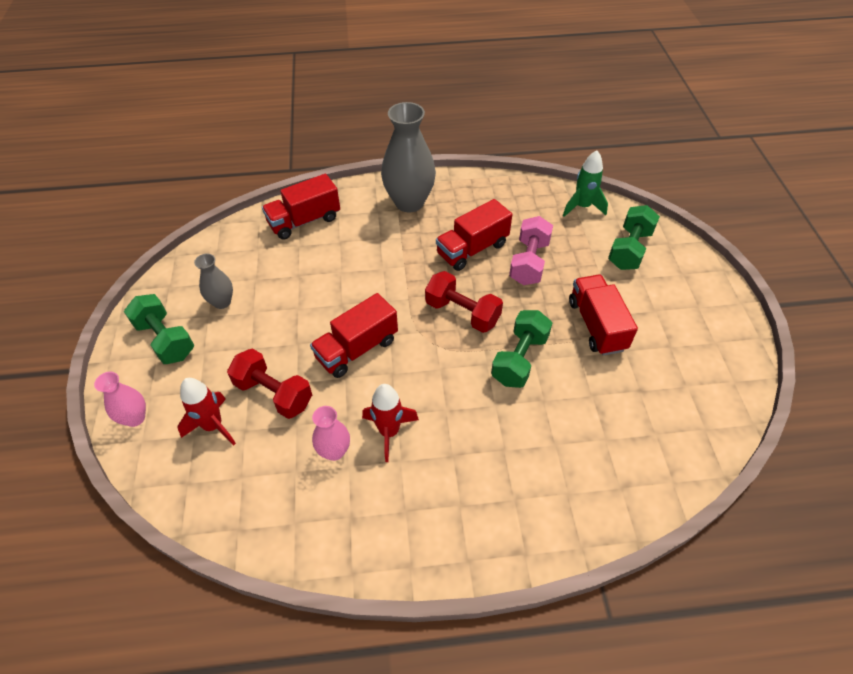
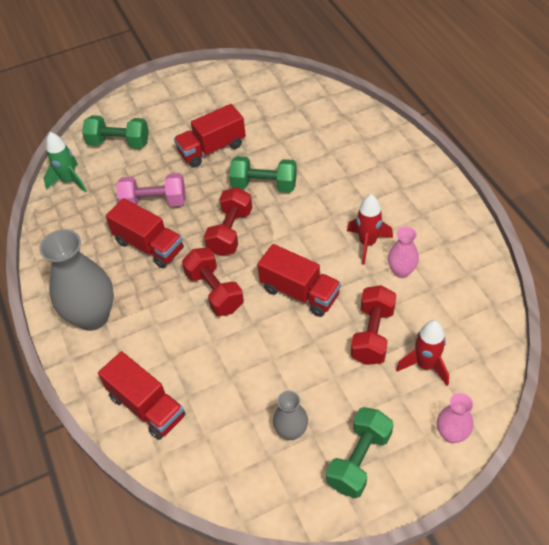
camera: 105 degrees left, 0 degrees up
none -> red dumbbell [182,248,244,316]

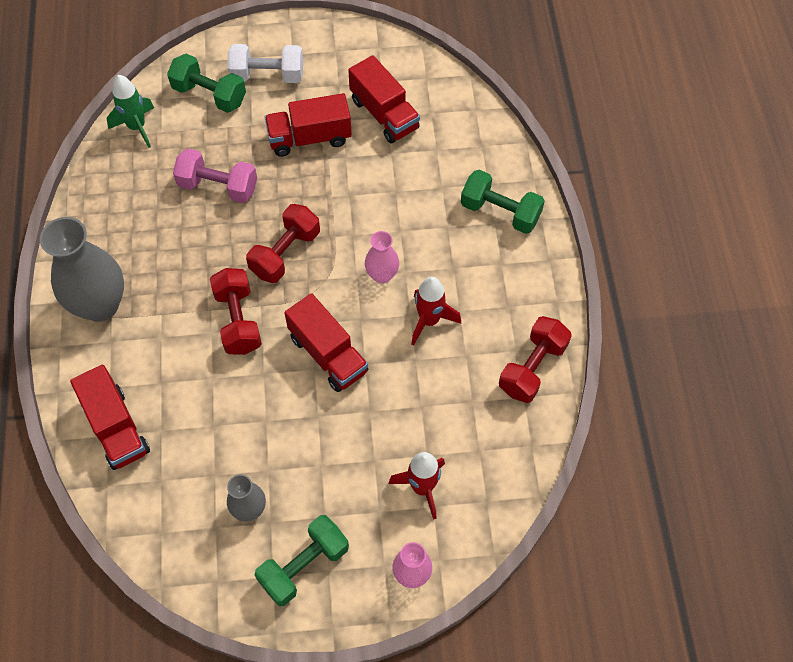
camera: 15 degrees right, 10 degrees up
red truck [106,198,184,268] -> red truck moved to [348,55,420,143]
green dumbbell [229,156,297,193] -> green dumbbell moved to [461,170,545,234]
red dumbbell [351,285,396,365] -> red dumbbell moved to [499,316,572,403]
pink vase [388,227,419,278] -> pink vase moved to [365,231,399,284]
none -> white dumbbell [228,44,303,83]

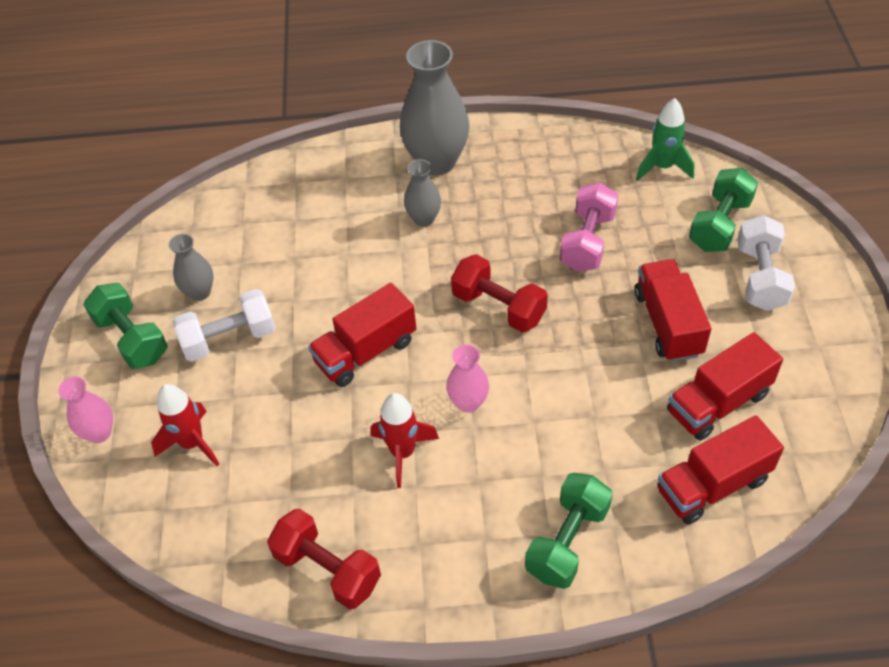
camera: 95 degrees right, 10 degrees down
red truck [70,365,150,470] -> red truck moved to [657,415,784,525]
red dumbbell [210,268,262,355] -> none
none -> white dumbbell [173,289,276,362]
none -> grey vase [404,159,441,227]

